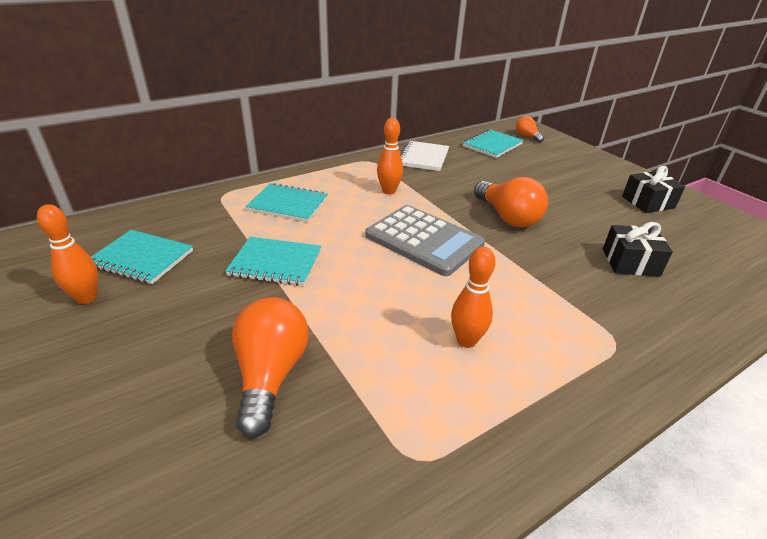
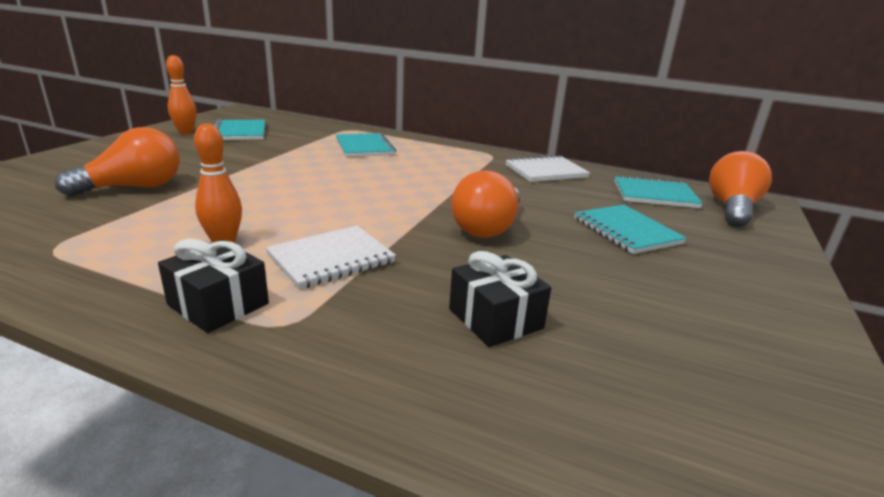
camera: 55 degrees right, 10 degrees down
turquoise notebook [225,237,322,286] -> turquoise notebook moved to [574,205,687,254]
grey calculator [365,205,485,276] -> none
orange bowling pin [377,118,403,194] -> none
orange light bulb [516,116,544,143] -> orange light bulb [709,151,772,227], size x1.87
black gift [622,166,685,213] -> black gift moved to [158,239,269,333]
none -> white notebook [266,226,396,289]

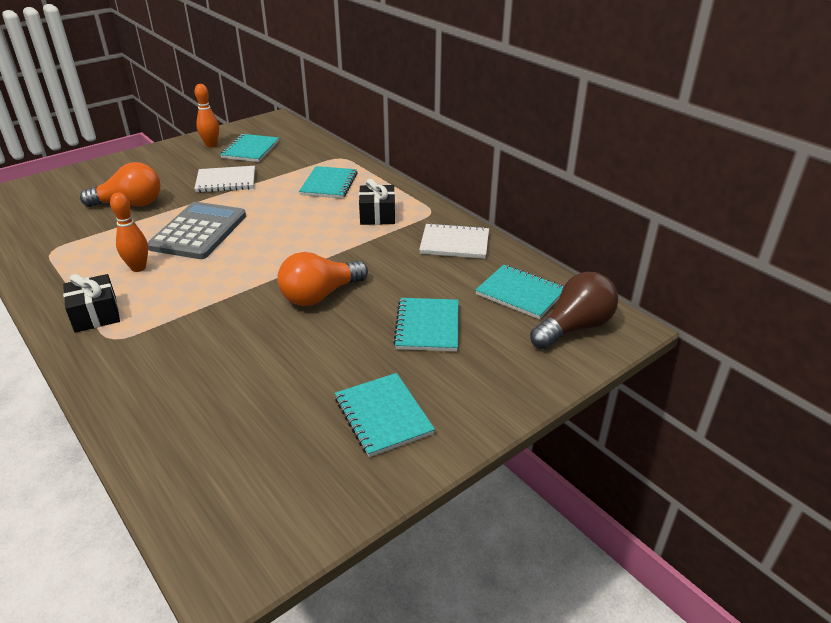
camera: 30 degrees right, 10 degrees up
white notebook [266,226,396,289] -> white notebook moved to [194,166,255,193]
black gift [449,251,551,347] -> black gift moved to [359,179,395,225]
orange light bulb [709,151,772,227] -> brown light bulb [530,272,618,349]
none -> grey calculator [147,202,246,259]
none -> turquoise notebook [335,373,435,457]

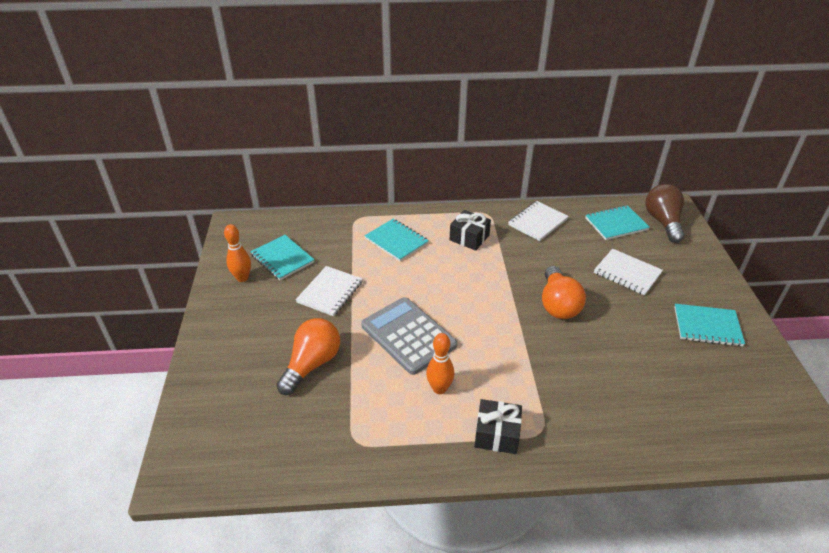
camera: 55 degrees left, 5 degrees up
turquoise notebook [393,298,459,352] -> white notebook [594,249,663,296]

